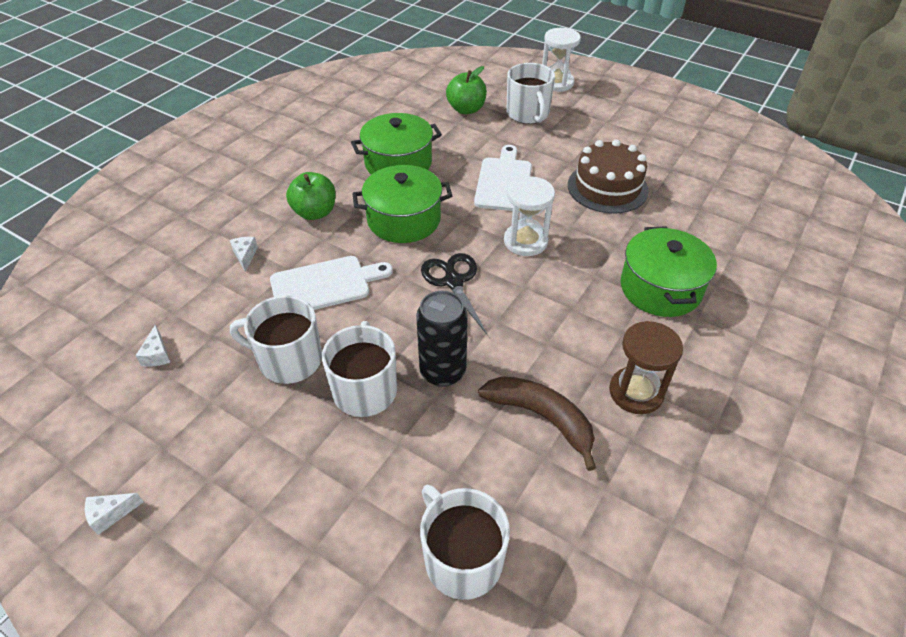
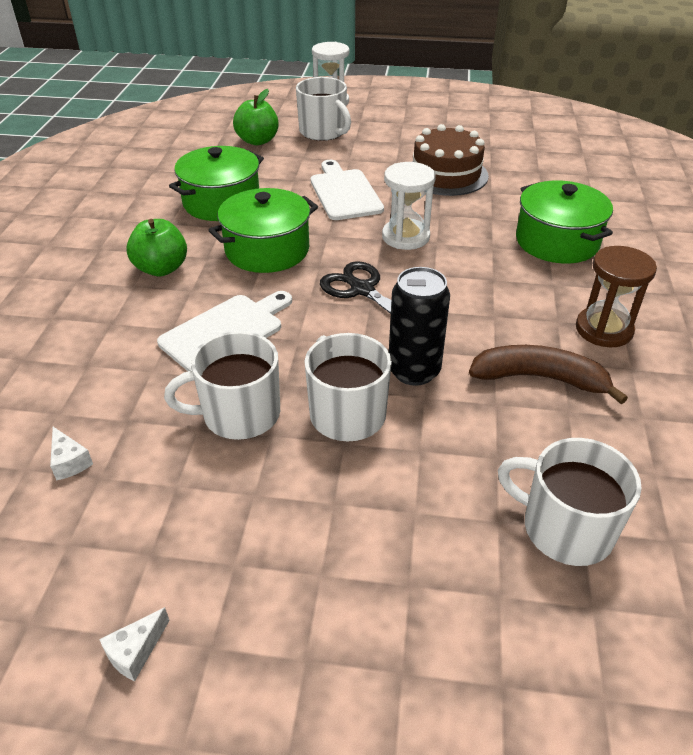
camera: 25 degrees left, 5 degrees down
white cheese [230,237,258,272] -> none

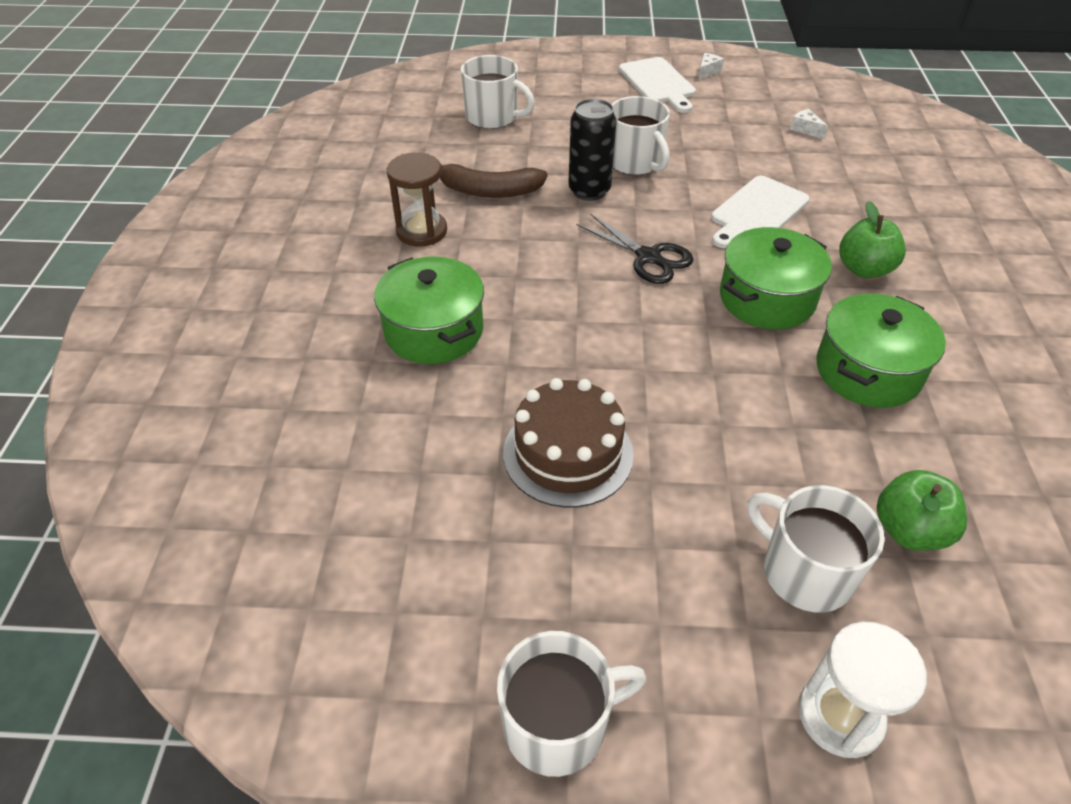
camera: 175 degrees right, 5 degrees up
white mug [164,331,280,440] -> white mug moved to [497,631,647,777]
white cutting board [311,160,384,220] -> white cutting board moved to [619,57,696,113]
white hourglass [382,162,436,250] -> none

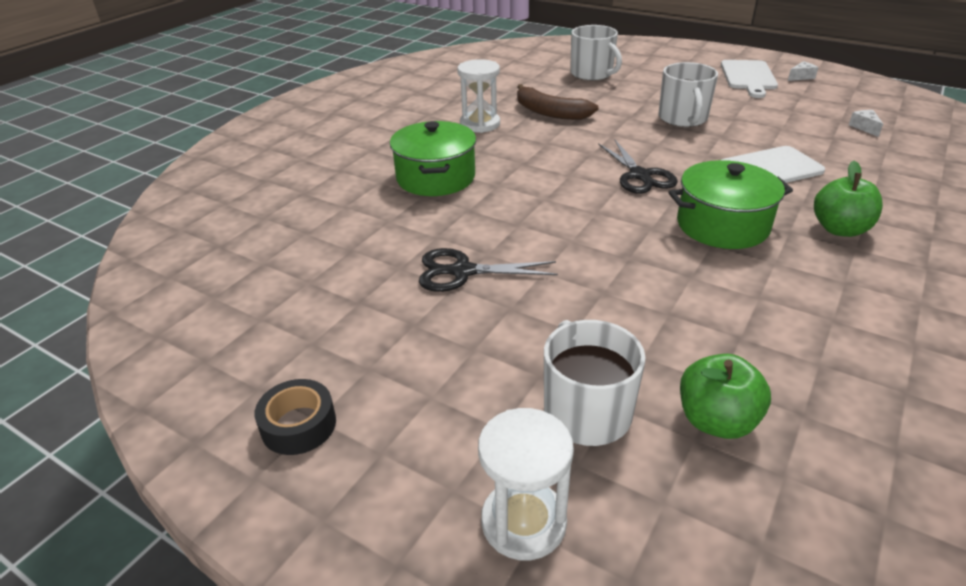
camera: 30 degrees right, 10 degrees down
brown hourglass [387,152,447,247] -> white hourglass [457,59,500,133]
white mug [497,631,647,777] -> black tape [254,379,336,455]
brown cake [503,378,634,508] -> black scissors [419,248,558,292]
black can [568,99,616,201] -> none
green pot [816,294,946,408] -> none

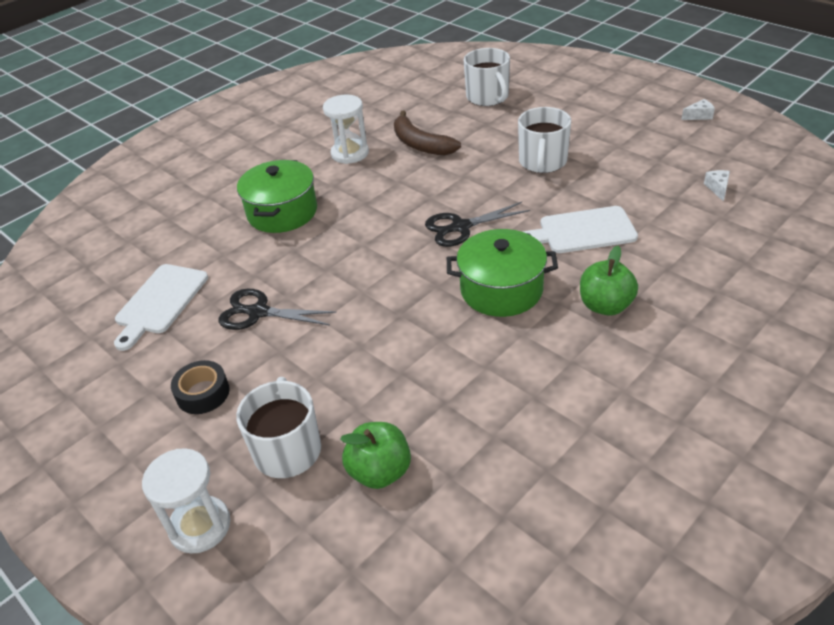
camera: 15 degrees right, 5 degrees up
black tape [254,379,336,455] -> black tape moved to [171,360,230,414]
black scissors [598,139,678,194] -> black scissors turned 75 degrees clockwise [425,202,530,247]
white cutting board [721,60,778,98] -> white cutting board moved to [114,264,208,351]

